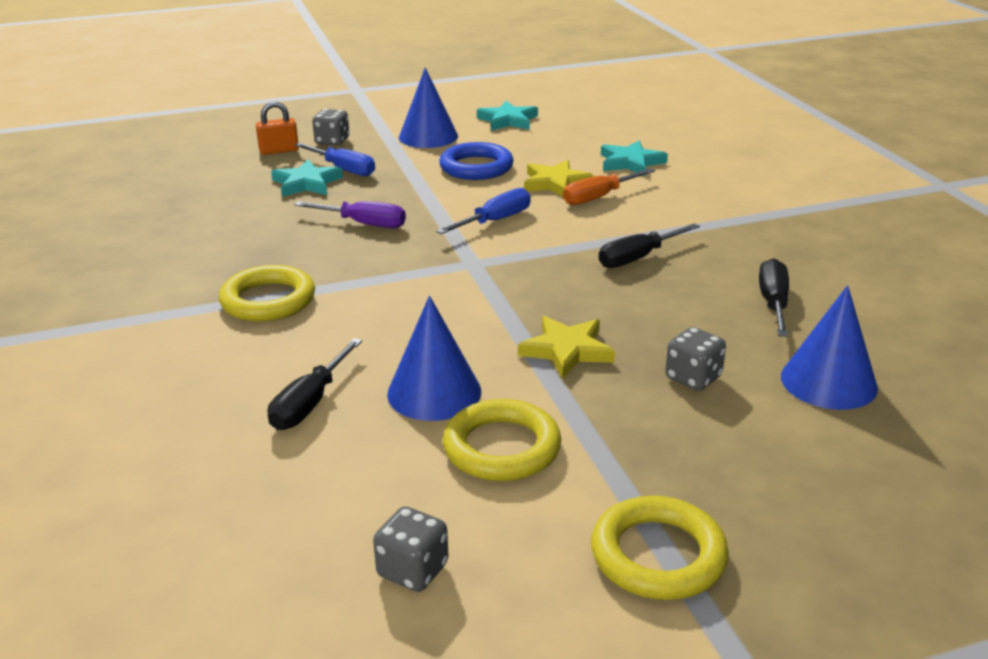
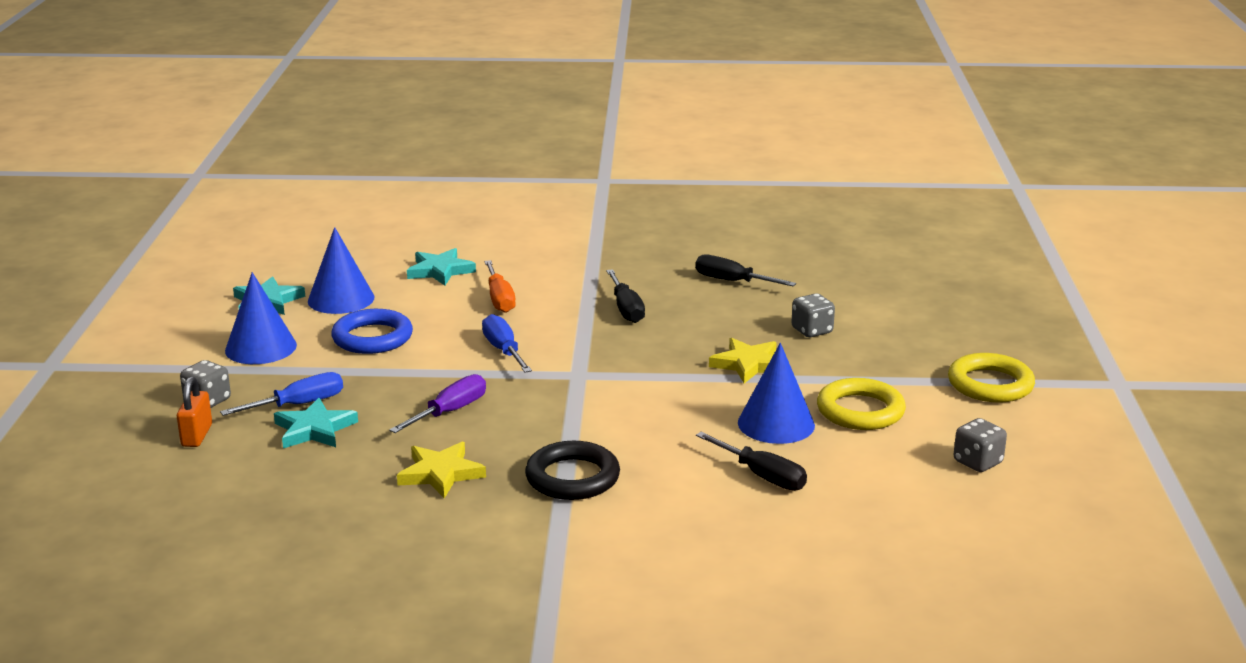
camera: 70 degrees left, 5 degrees down
yellow ring [219,265,315,322] -> black ring [525,441,620,500]
yellow star [524,160,594,197] -> yellow star moved to [397,442,486,498]
blue cone [781,285,878,410] -> blue cone moved to [308,227,374,314]

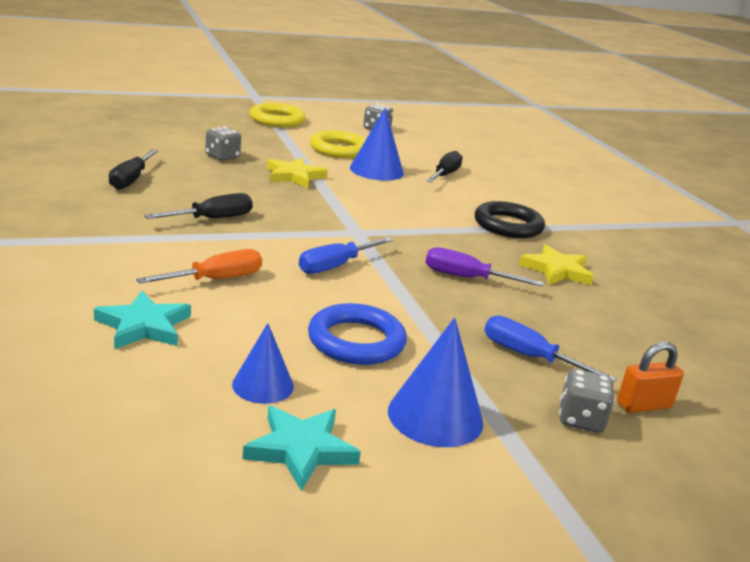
camera: 115 degrees left, 0 degrees up
turquoise star [274,398,358,448] -> none
blue cone [308,227,374,314] -> blue cone [232,323,294,404], size x0.64

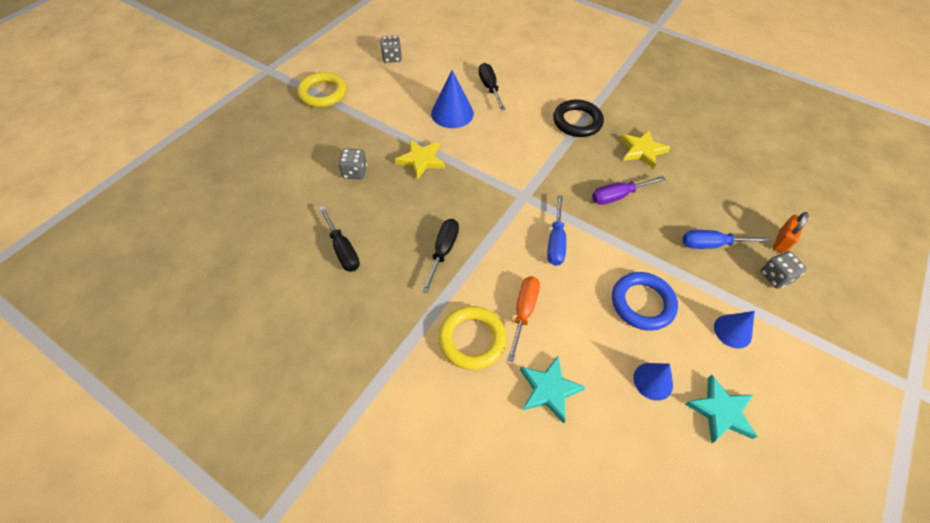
camera: 35 degrees left, 30 degrees up
yellow ring [310,131,366,158] -> yellow ring moved to [438,306,507,370]
blue cone [388,317,483,447] -> blue cone [714,311,755,349], size x0.64

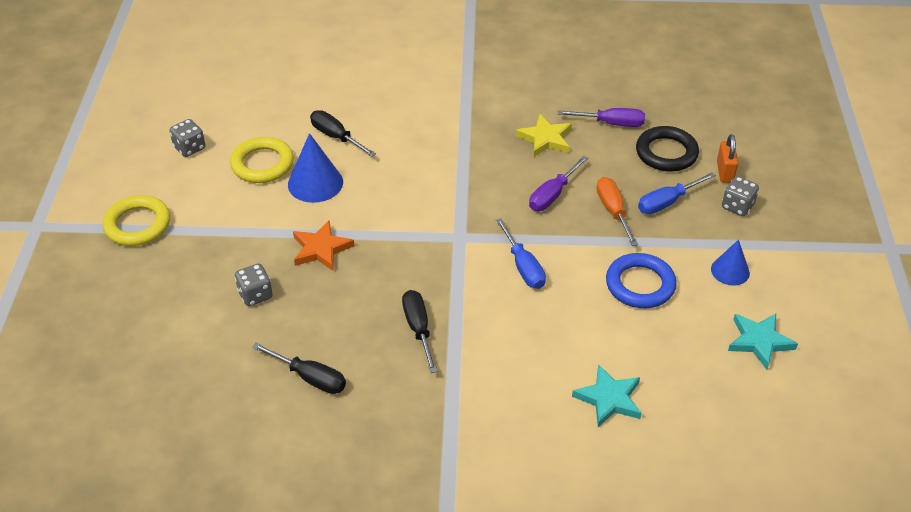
camera: 30 degrees left, 10 degrees down
yellow star [395,139,445,180] -> orange star [293,220,354,271]
yellow ring [438,306,507,370] -> yellow ring moved to [230,137,294,183]
orange screwdriver [507,276,540,362] -> orange screwdriver moved to [597,177,638,246]
black ring [553,99,604,137] -> black ring moved to [636,126,699,172]
blue cone [633,363,673,401] -> none
none -> purple screwdriver [558,108,645,127]

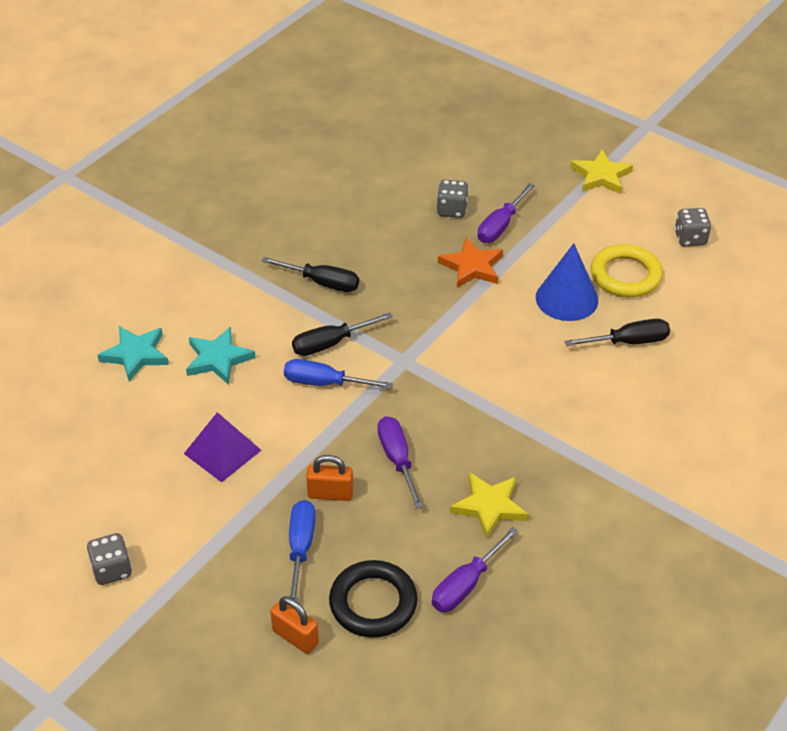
camera: 125 degrees right, 0 degrees up
yellow ring [102,195,170,246] -> yellow star [570,150,633,194]
black screwdriver [252,343,346,394] -> black screwdriver moved to [292,312,393,356]
orange screwdriver [597,177,638,246] -> orange padlock [306,455,353,501]
blue ring [606,253,677,308] -> purple pyramid [184,412,261,482]
blue cone [711,240,750,285] -> none
grey dice [722,176,759,216] -> grey dice moved to [87,533,132,585]
turquoise star [728,314,798,369] -> turquoise star moved to [186,327,256,385]
none -> purple screwdriver [478,183,535,243]

